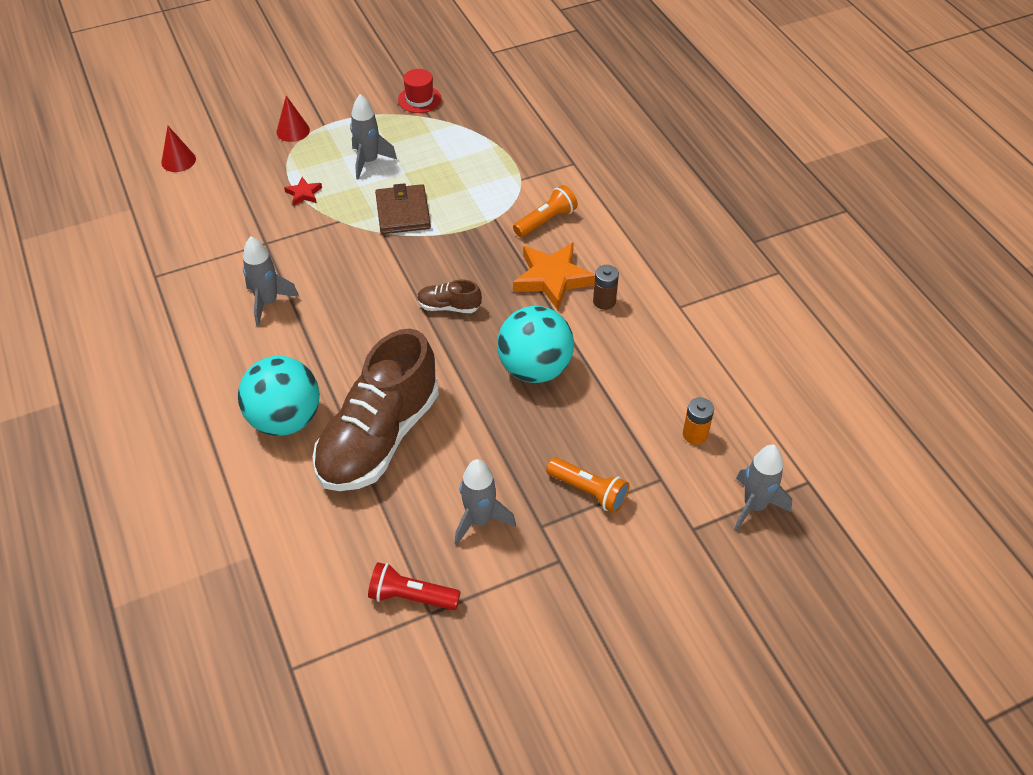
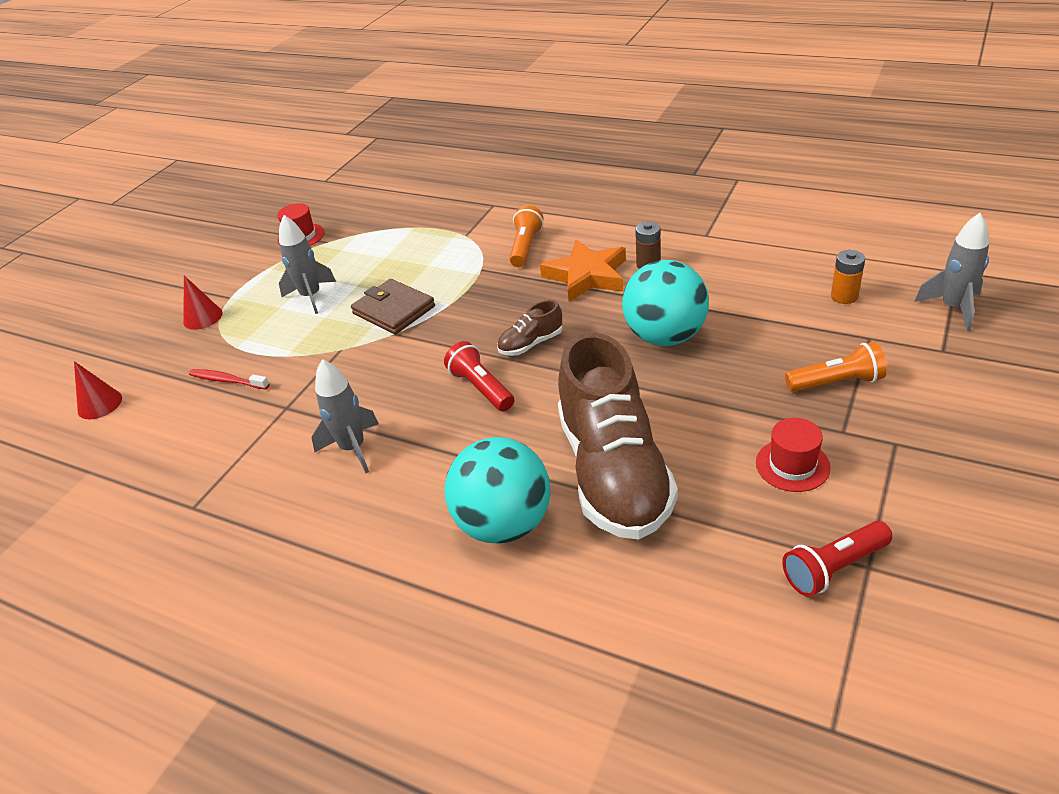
camera: 35 degrees left, 10 degrees down
red star [284,177,322,206] -> none
grey rocket [455,459,516,545] -> red hat [756,418,831,492]
none -> red toothbrush [189,369,270,389]
none -> red flashlight [444,341,514,411]

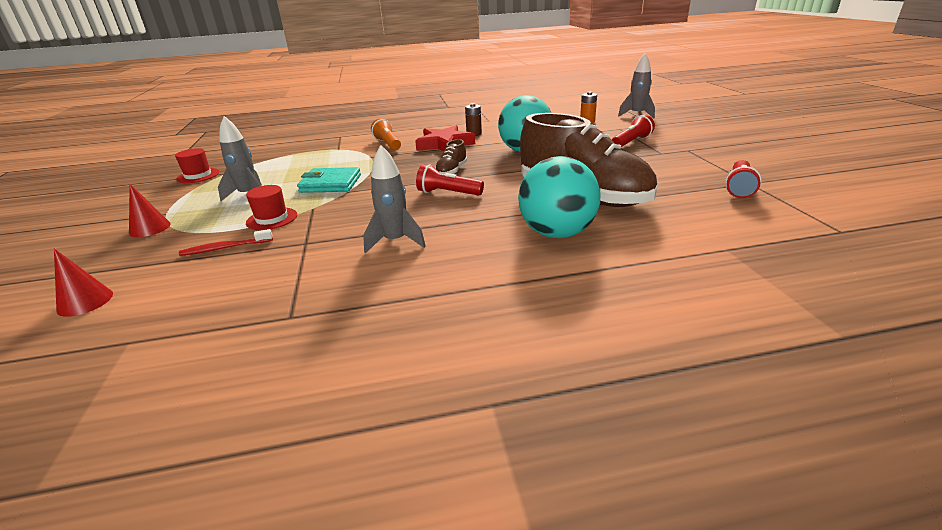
camera: 40 degrees left, 10 degrees down
brown wallet [351,279,435,334] -> turquoise wallet [297,167,361,193]
orange star [540,240,626,302] -> red star [415,125,475,151]
red hat [756,418,831,492] -> red hat moved to [246,185,297,230]
orange flashlight [785,342,887,392] -> red flashlight [612,115,655,147]

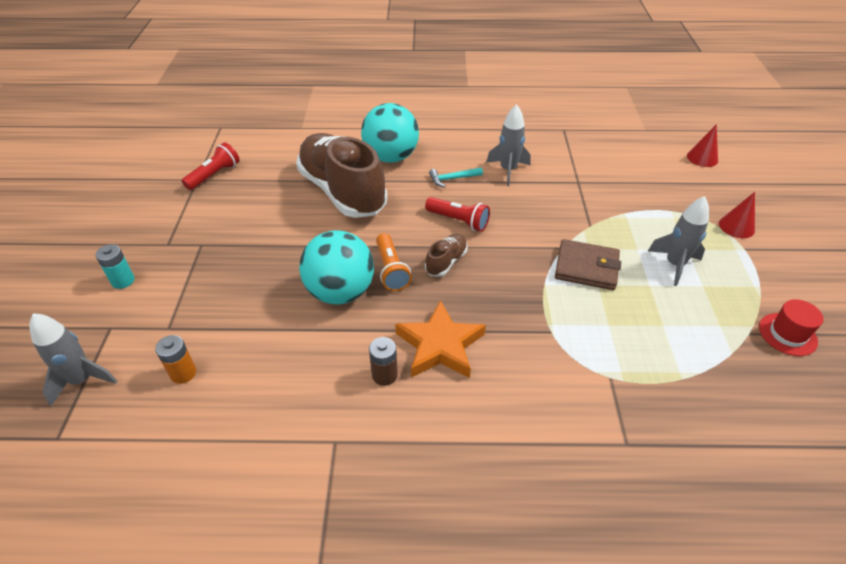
camera: 170 degrees left, 15 degrees up
red toothbrush [179,229,273,256] -> none
red hat [246,185,297,230] -> none
turquoise wallet [297,167,361,193] -> brown wallet [555,239,621,290]
orange flashlight [371,118,401,150] -> orange flashlight moved to [376,233,412,291]
red star [415,125,475,151] -> orange star [395,300,486,378]
red flashlight [612,115,655,147] -> none
none -> turquoise battery [96,244,135,289]
none -> turquoise hammer [429,167,483,187]

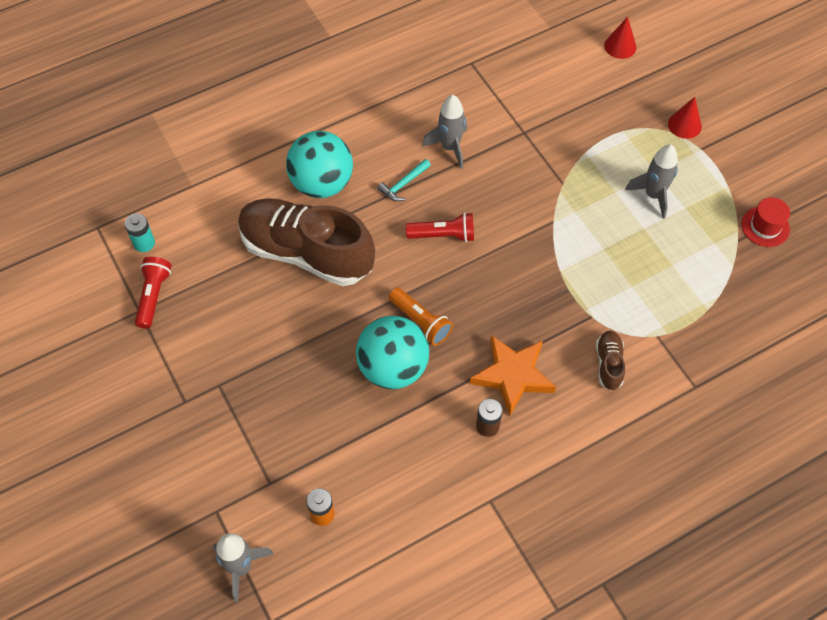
camera: 30 degrees left, 15 degrees up
turquoise battery [96,244,135,289] -> turquoise battery moved to [125,213,155,252]
brown shoe [425,234,468,277] -> brown shoe moved to [596,331,625,391]
brown wallet [555,239,621,290] -> none

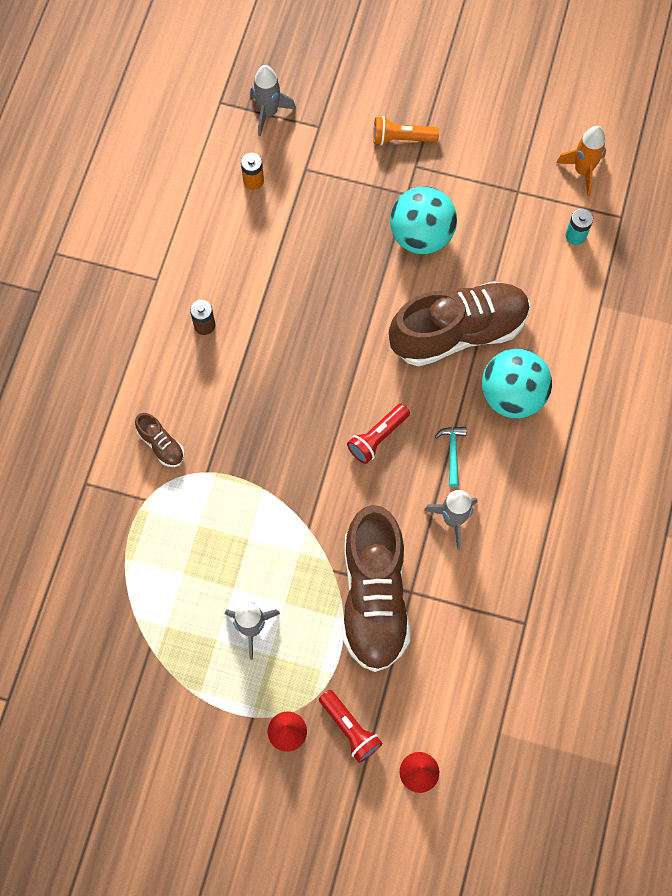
camera: 135 degrees right, 10 degrees up
red flashlight [135,257,172,329] -> red flashlight moved to [319,690,382,763]
turquoise ball [356,316,429,389] -> turquoise ball moved to [390,186,457,254]
orange flashlight [389,287,453,346] -> orange flashlight moved to [373,116,439,146]
orange star [470,335,556,416] -> none
red hat [742,197,790,247] -> none
none -> brown shoe [343,505,410,672]
none -> orange rocket [556,126,606,196]

